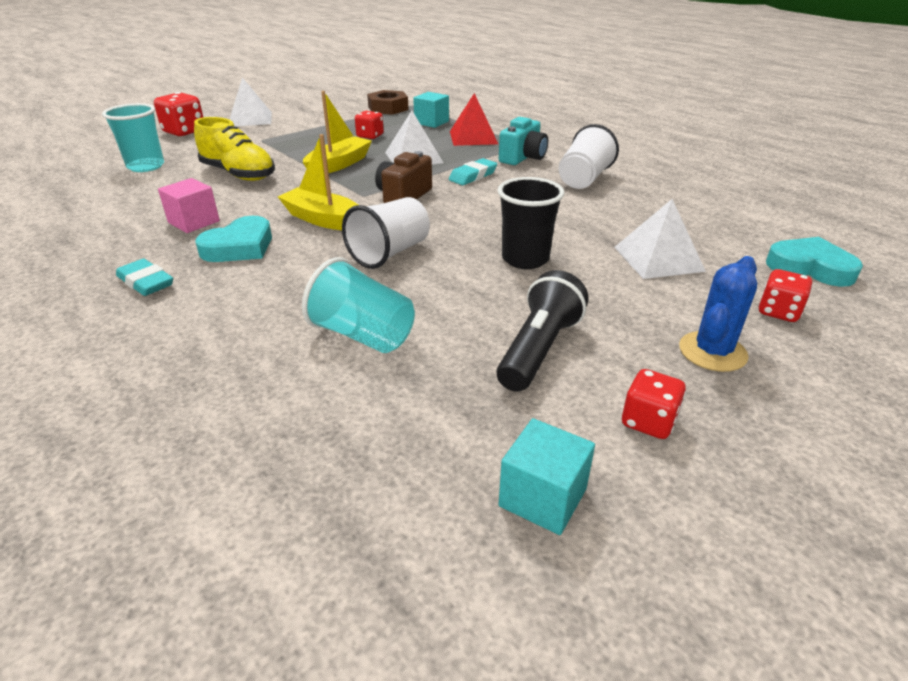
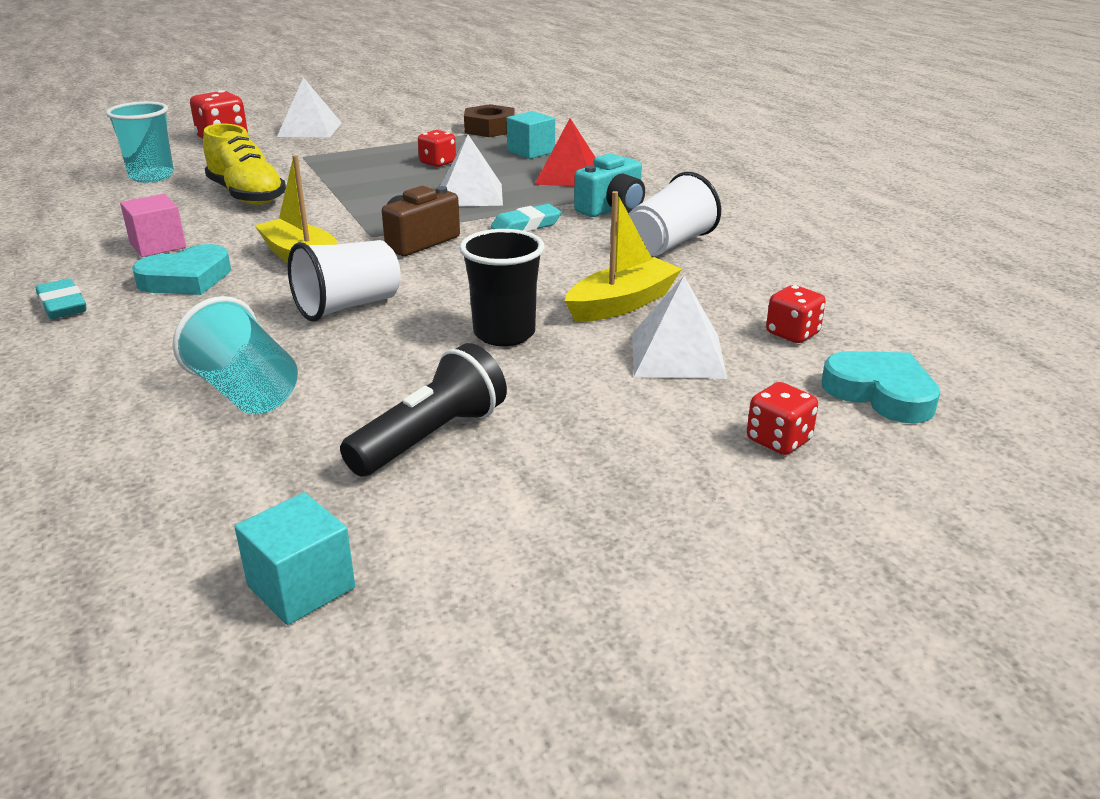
camera: 15 degrees right, 5 degrees down
yellow boat [303,91,372,173] -> yellow boat moved to [565,191,682,322]
red dice [622,369,686,439] -> red dice moved to [766,285,826,343]
blue cactus [679,256,757,372] -> none

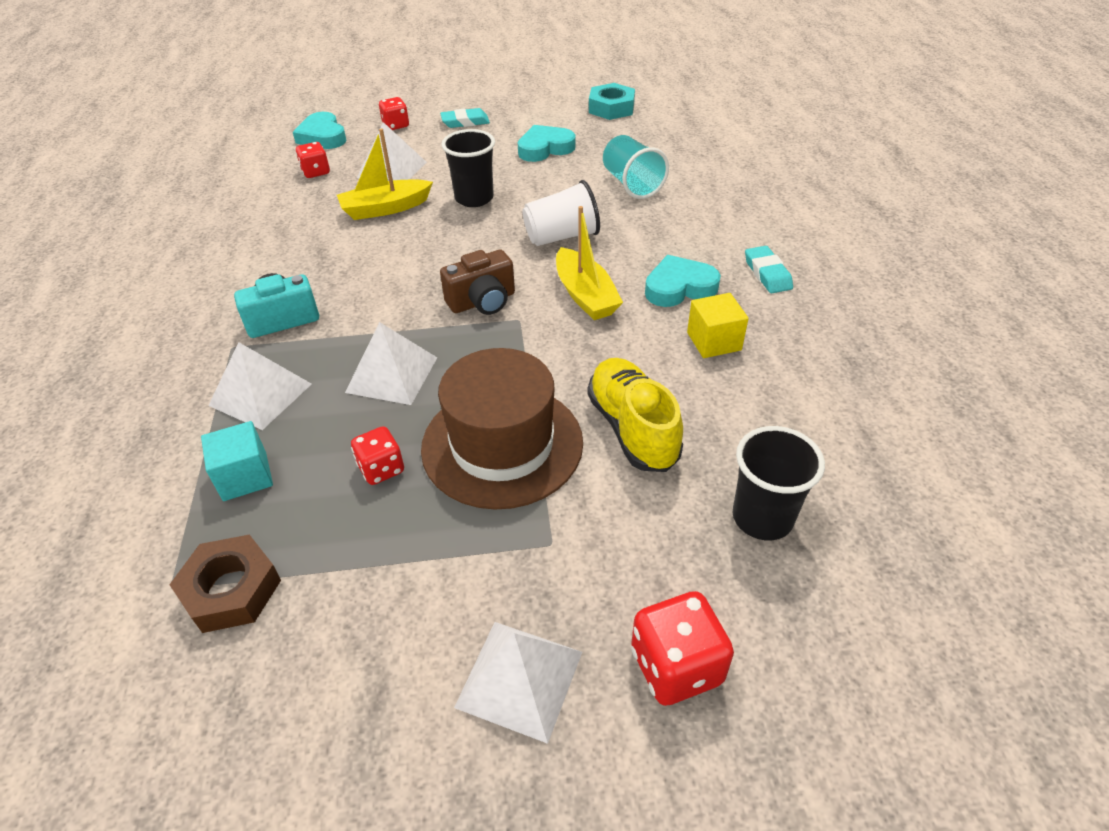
camera: 160 degrees left, 15 degrees up
turquoise cup [106,101,174,183] -> black cup [733,426,825,540]
pink cube [120,194,186,257] -> yellow cube [687,293,749,358]
turquoise cube [235,492,355,625] -> turquoise nut [589,83,635,120]
black flashlight [340,343,507,477] -> turquoise heart [518,125,576,162]
turquoise eraser [491,204,562,232] -> turquoise eraser moved to [440,108,490,128]
red pyramid [535,118,596,187] -> white pyramid [208,342,312,430]
white cup [629,172,721,256] -> none
none -> brown hat [421,348,583,510]

